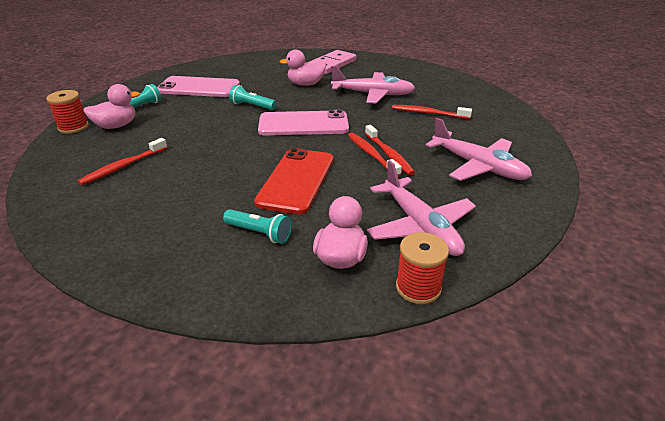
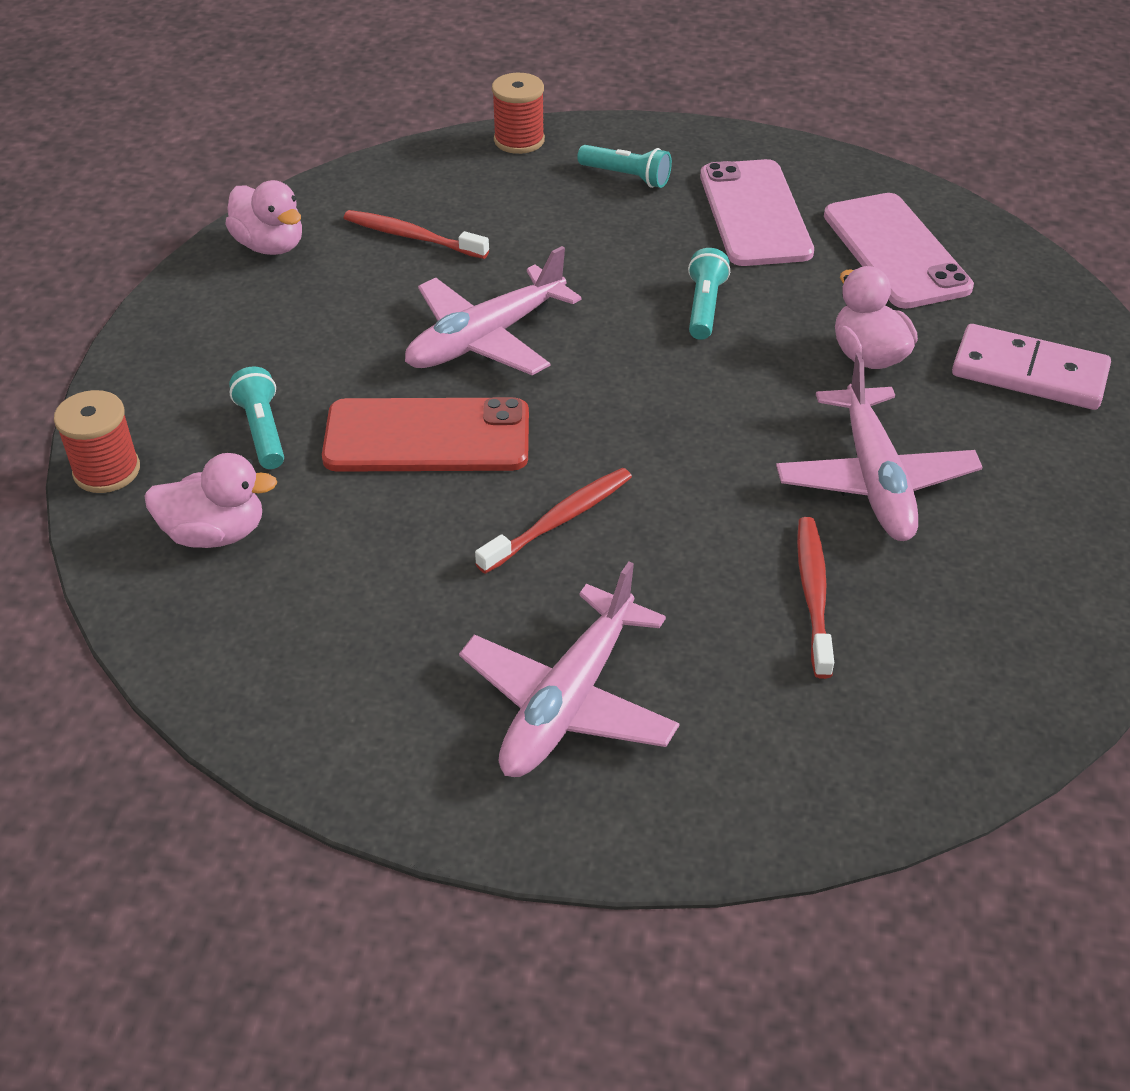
camera: 75 degrees right, 10 degrees up
pink duck [83,84,140,129] -> pink duck moved to [225,180,302,255]
turquoise flashlight [223,209,292,244] -> turquoise flashlight turned 150 degrees clockwise [229,367,284,469]
pink phone [258,110,349,136] -> pink phone moved to [824,193,974,309]
red toothbrush [365,125,415,175] -> none
pink plane [367,160,476,256] -> pink plane moved to [405,246,582,375]
red spool [396,232,449,304] -> red spool moved to [54,390,140,493]

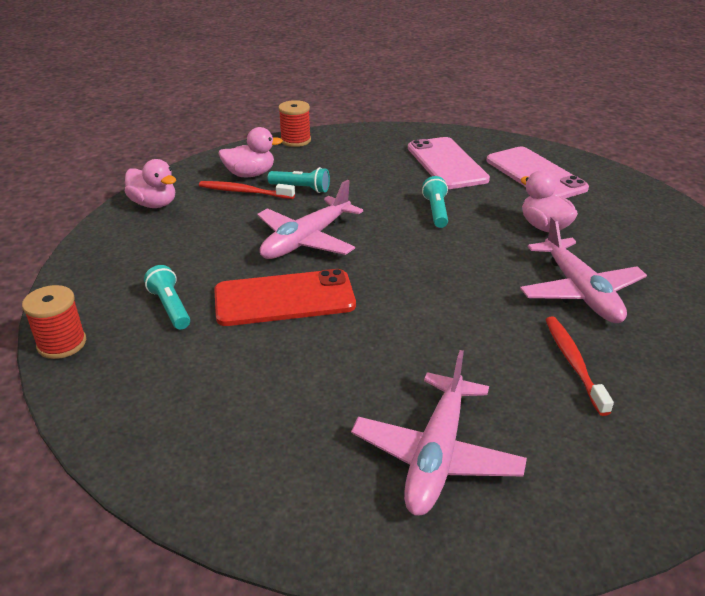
camera: 10 degrees left, 10 degrees down
pink duck [144,453,277,548] -> pink duck moved to [218,127,283,177]
red toothbrush [475,468,632,574] -> none
turquoise flashlight [577,145,672,188] -> turquoise flashlight moved to [268,167,330,193]
pink domino [952,324,1111,410] -> none

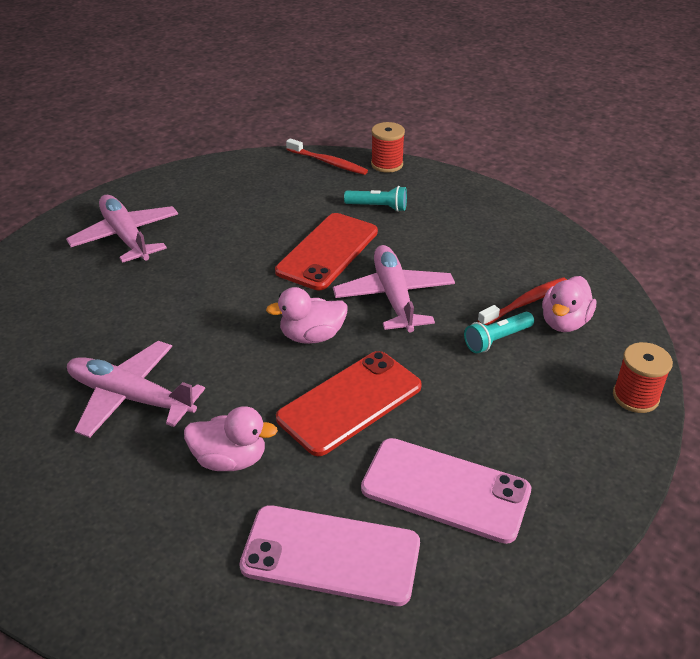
camera: 130 degrees right, 5 degrees up
pink duck [124,159,176,208] -> pink duck moved to [266,287,348,344]
turquoise flashlight [422,176,448,228] -> red phone [276,351,422,456]
red toothbrush [545,316,614,416] -> red toothbrush moved to [286,138,368,175]

